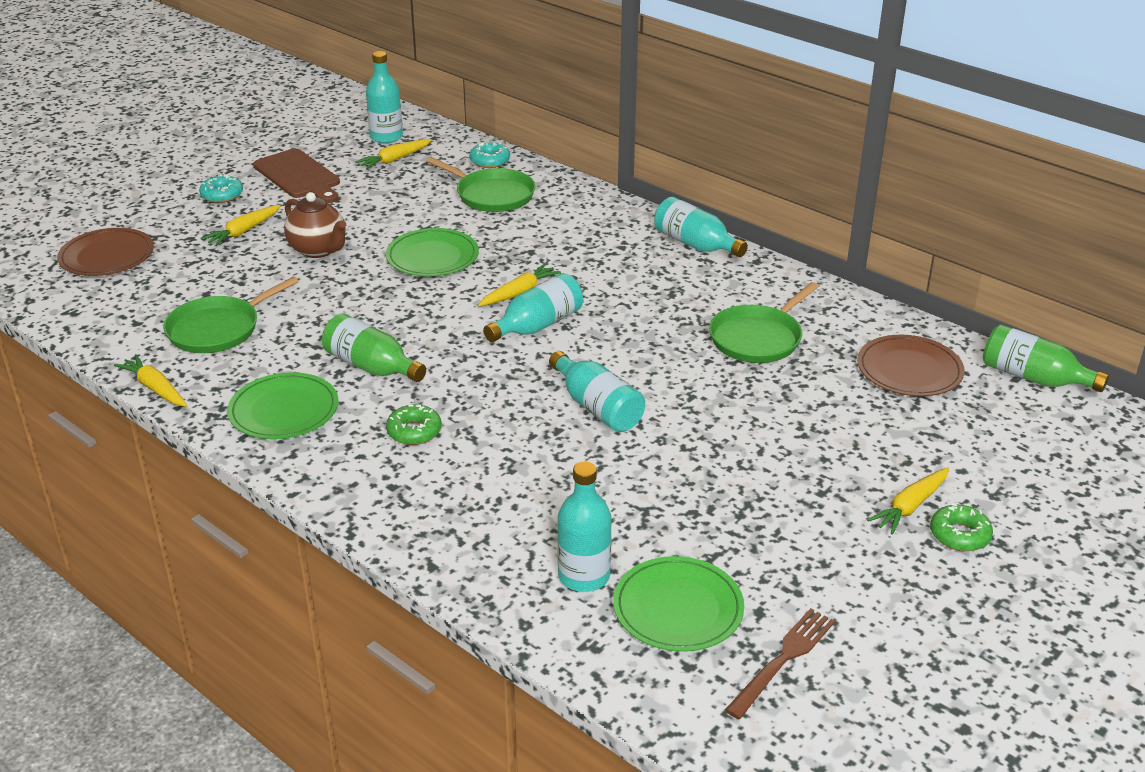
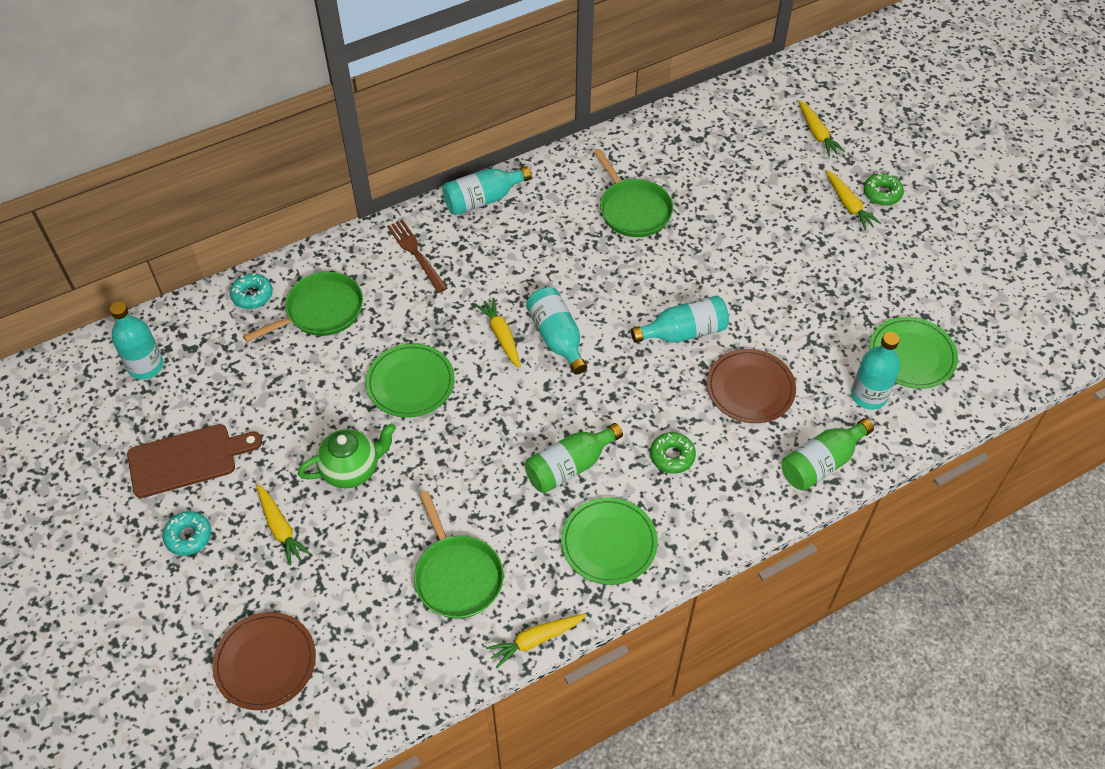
camera: 70 degrees left, 20 degrees up
brown teapot [284,192,346,258] -> green teapot [298,423,396,488]
yellow carrot [356,139,432,169] -> yellow carrot moved to [799,100,845,157]
brown fork [725,608,835,719] -> brown fork moved to [387,219,447,293]
brown plate [857,335,965,396] -> brown plate moved to [707,349,796,423]
green bottle [983,325,1109,392] -> green bottle moved to [782,418,874,491]

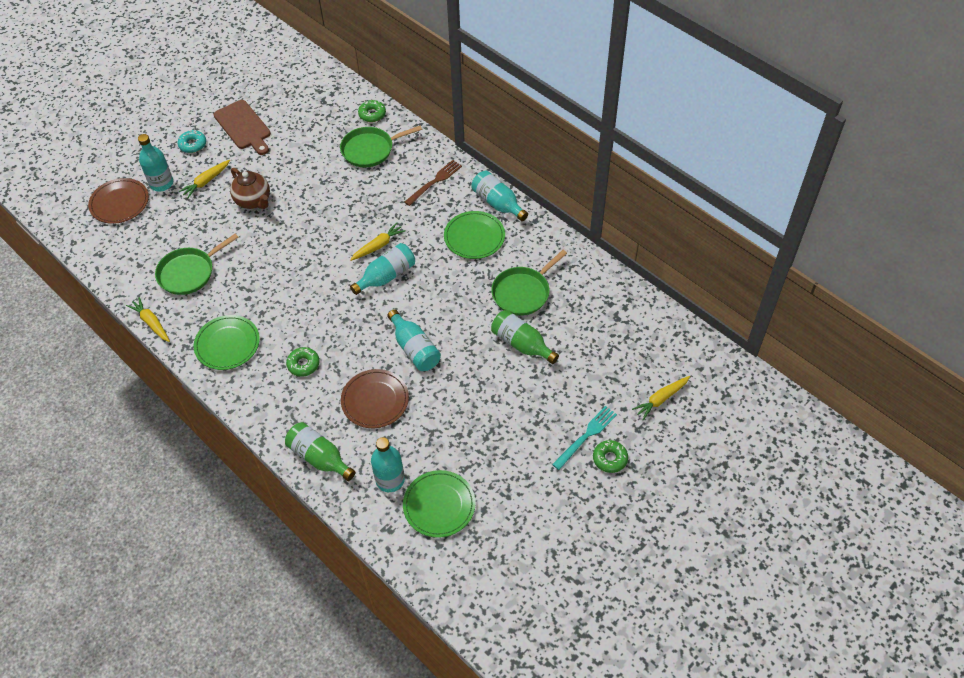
camera: 75 degrees right, 0 degrees up
turquoise bottle [110,302,163,380] -> turquoise bottle moved to [138,134,173,192]
turquoise donut [230,274,273,309] -> green donut [358,100,386,122]
green pan [243,272,363,342] -> green pan turned 120 degrees clockwise [340,126,422,167]
green teapot [298,423,396,488] -> brown teapot [230,168,270,209]
green plate [366,343,455,418] -> green plate moved to [444,211,505,259]
green bottle [525,423,623,493] -> green bottle moved to [491,310,559,364]
yellow carrot [826,170,881,230] -> turquoise fork [552,406,617,470]

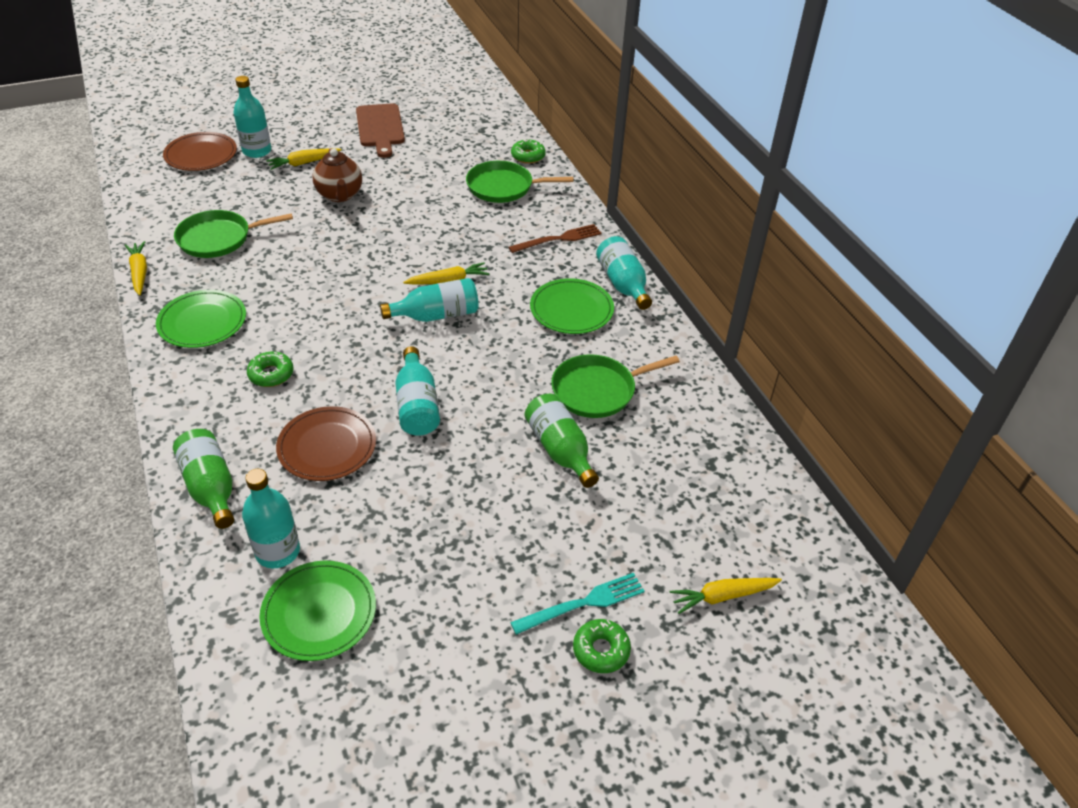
camera: 20 degrees right, 10 degrees down
turquoise donut [178,130,206,153] -> none

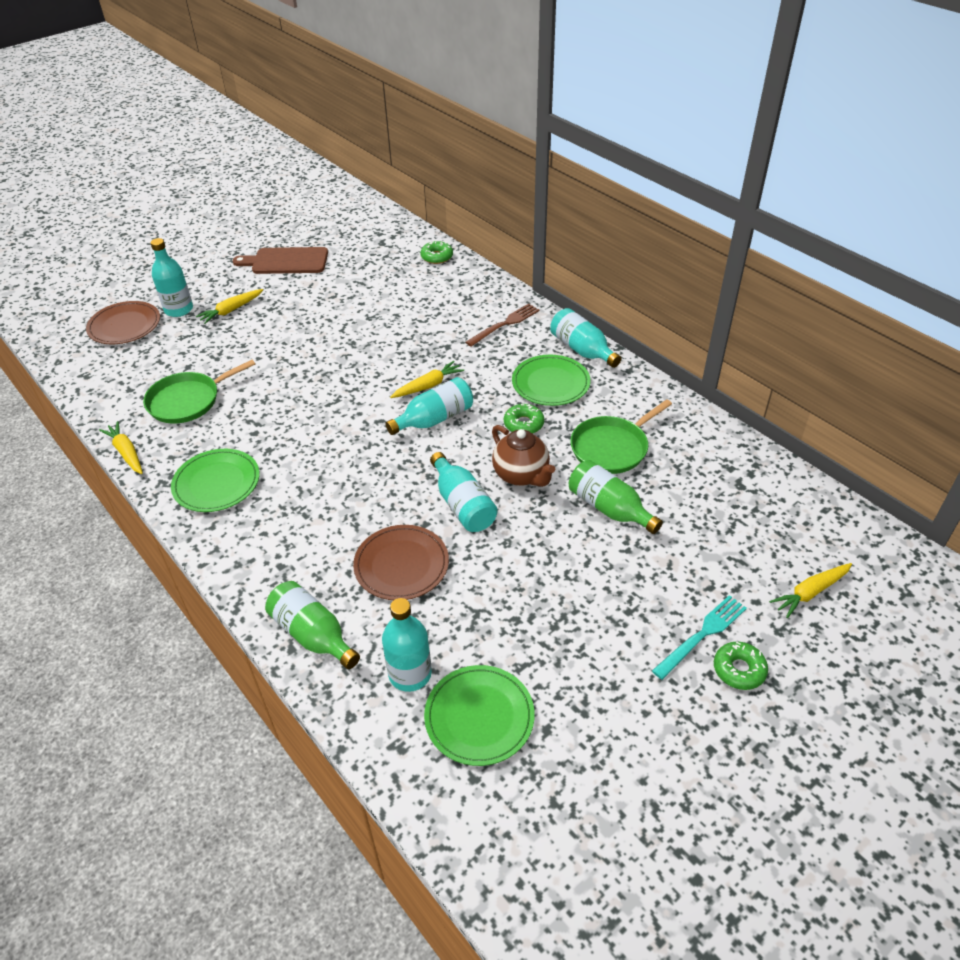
camera: 15 degrees left, 0 degrees up
green donut [247,352,294,387] -> green donut moved to [504,404,544,434]
brown teapot [312,148,362,202] -> brown teapot moved to [492,425,555,487]
brown cutting board [356,103,405,158] -> brown cutting board turned 120 degrees clockwise [233,247,328,274]
green pan [466,161,573,203] -> none

